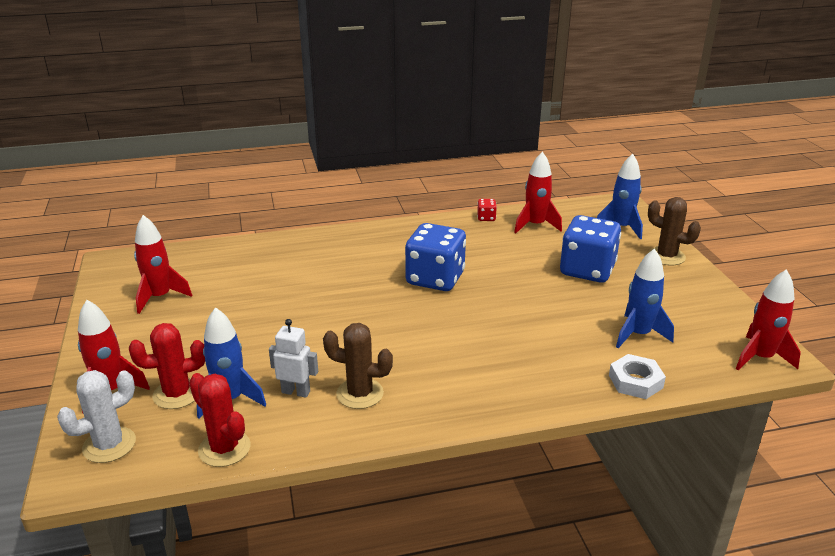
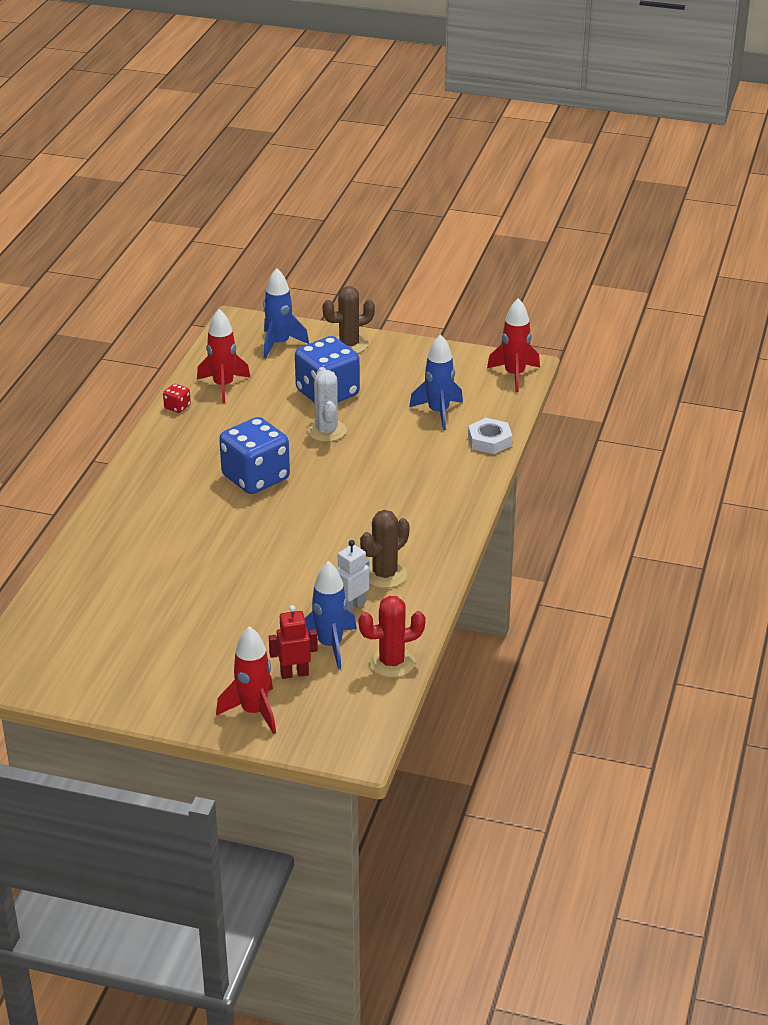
camera: 60 degrees left, 5 degrees up
white cactus [57,370,136,463] -> white cactus moved to [307,367,347,442]
red cactus [129,323,205,409] -> red robot [269,605,318,679]
red rocket [134,215,192,314] -> none

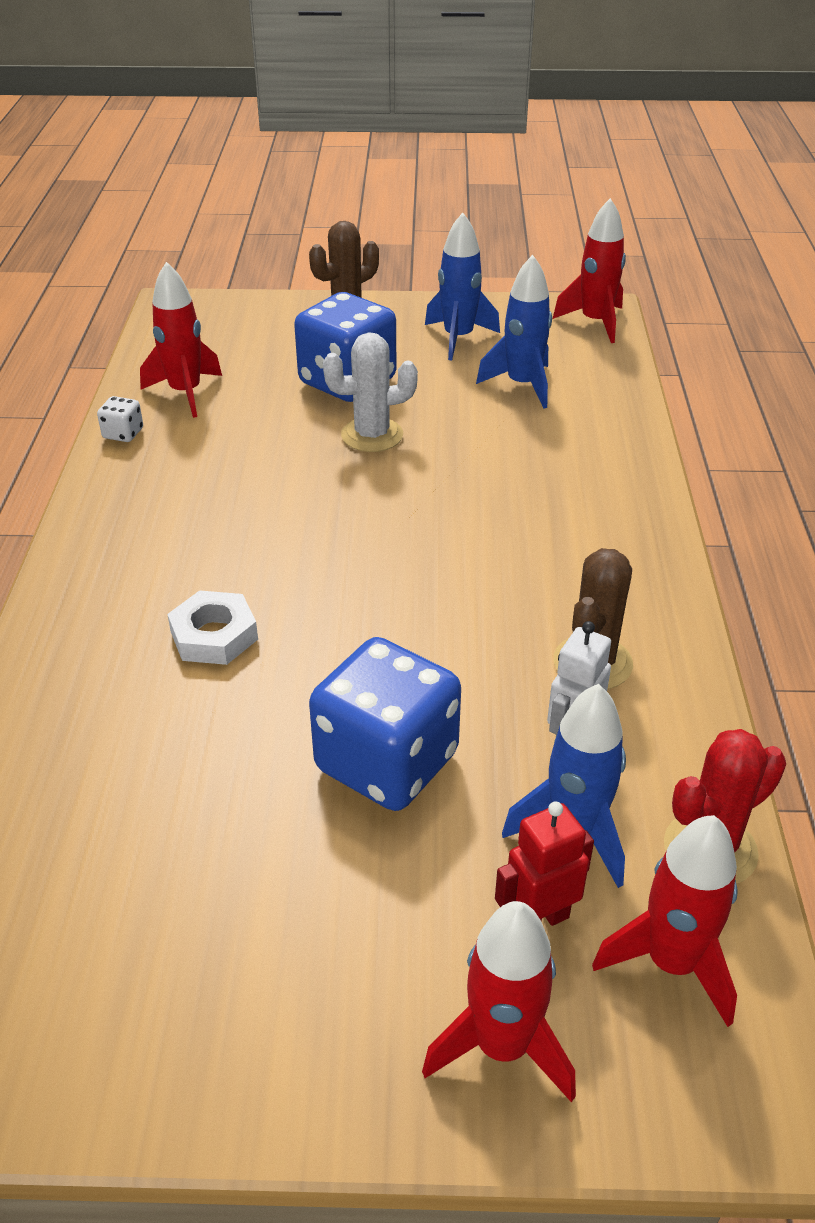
camera: 15 degrees left, 5 degrees up
red dice [163,384,191,413] -> white dice [97,396,143,442]
blue dice [219,417,290,494] -> blue dice moved to [309,637,461,811]
blue rocket [263,268,309,358] -> blue rocket moved to [425,212,500,360]
white cactus [307,367,347,442] -> white cactus turned 75 degrees counterclockwise [323,332,418,452]
white nut [468,418,512,454] -> white nut moved to [167,590,258,665]
none -> red rocket [592,815,737,1027]

